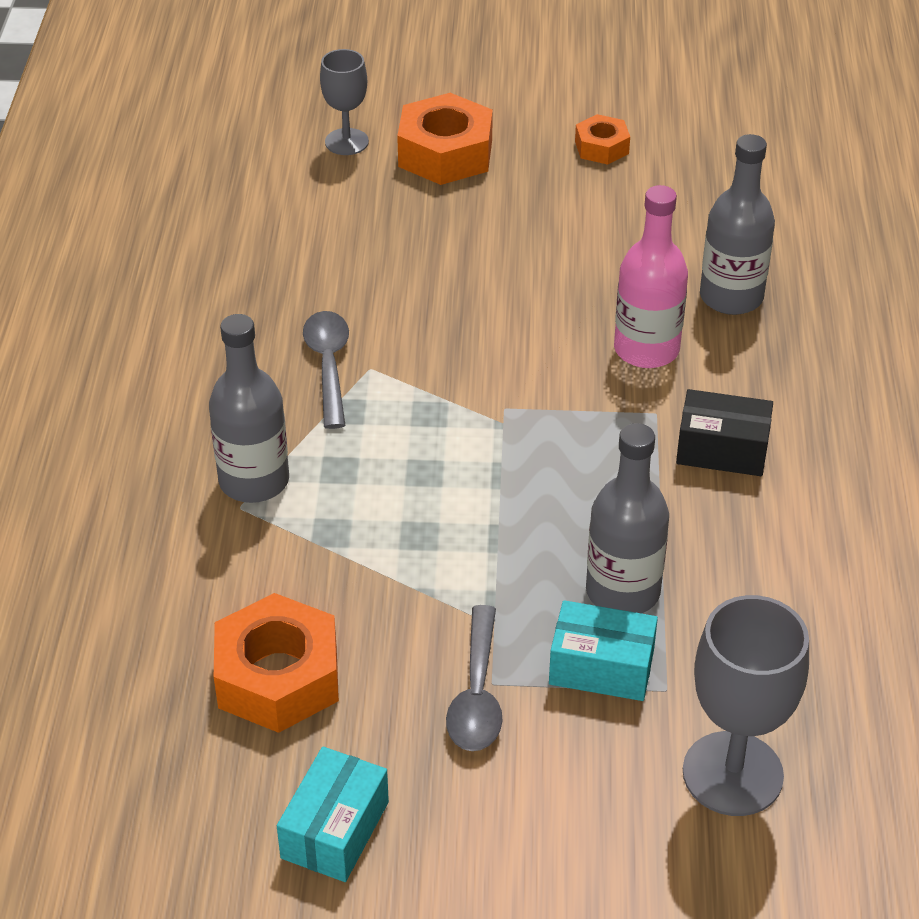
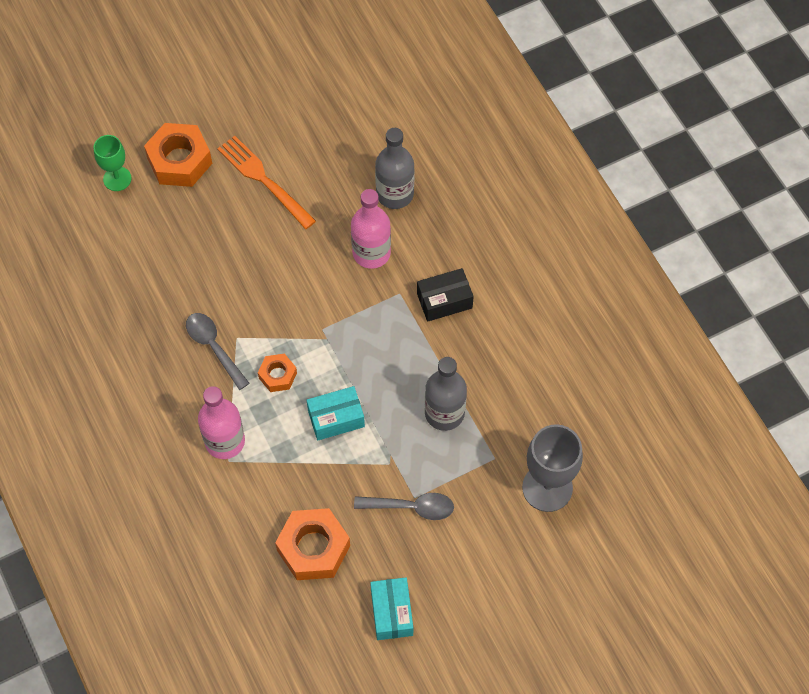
camera: 30 degrees left, 20 degrees up
grey bottle [209,314,289,503] -> pink bottle [198,386,245,459]
grey goblet [320,49,369,155] -> green goblet [94,135,131,191]
grey spoon [446,605,502,751] -> grey spoon turned 60 degrees counterclockwise [354,493,454,520]
turquoise box [549,600,658,701] -> turquoise box moved to [306,386,365,441]
orange nut [575,114,630,165] -> orange nut moved to [258,354,297,392]
none -> orange fork [217,136,316,229]

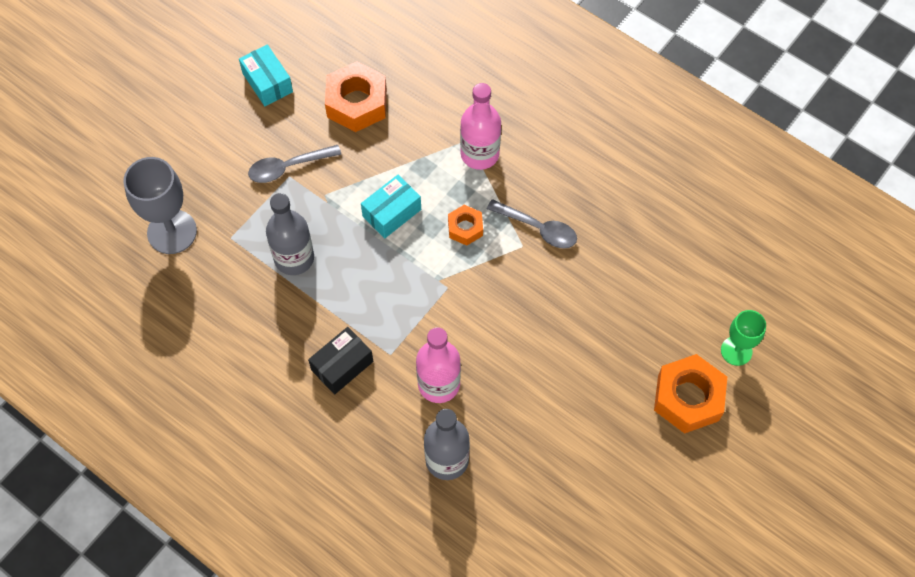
camera: 155 degrees right, 0 degrees up
orange fork [217,136,316,229] -> none

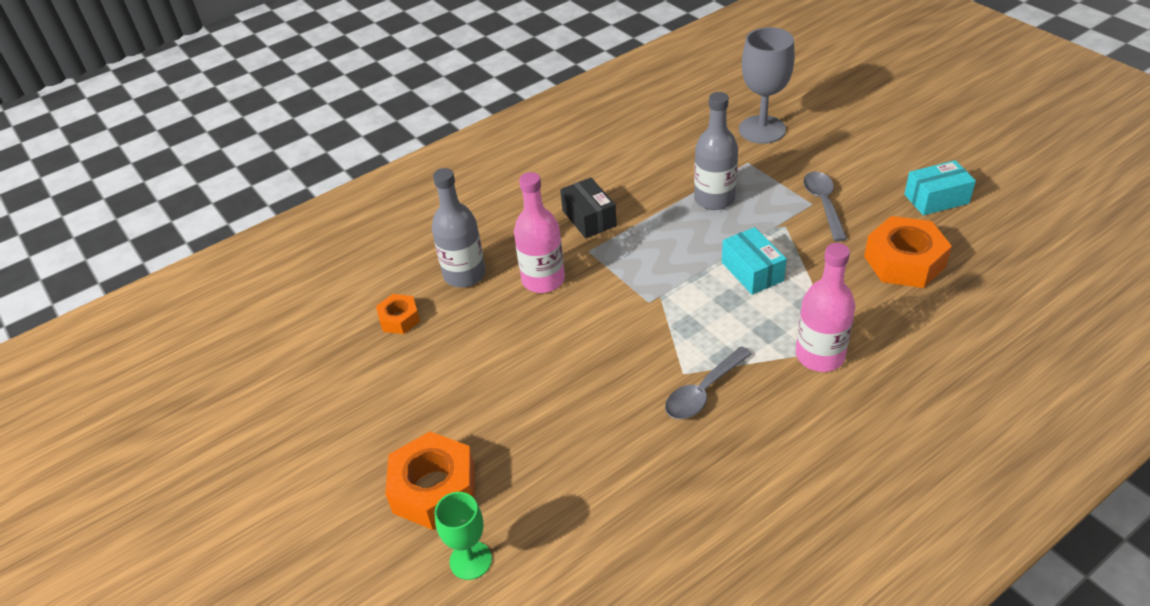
camera: 110 degrees right, 20 degrees down
orange nut [448,205,483,246] -> orange nut moved to [376,294,420,334]

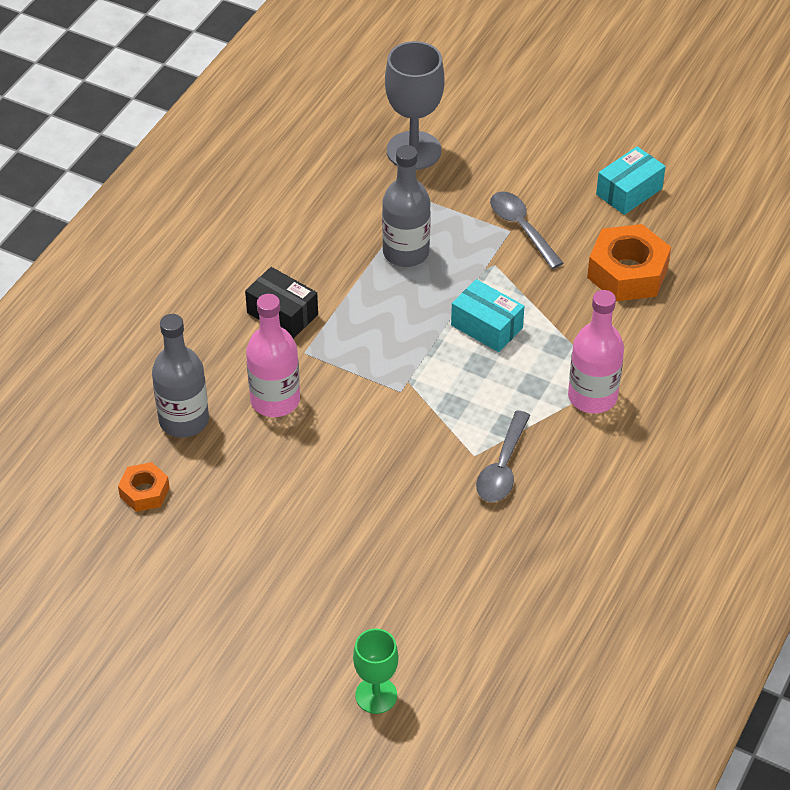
camera: 30 degrees left, 5 degrees up
orange nut [385,432,475,530] -> none

